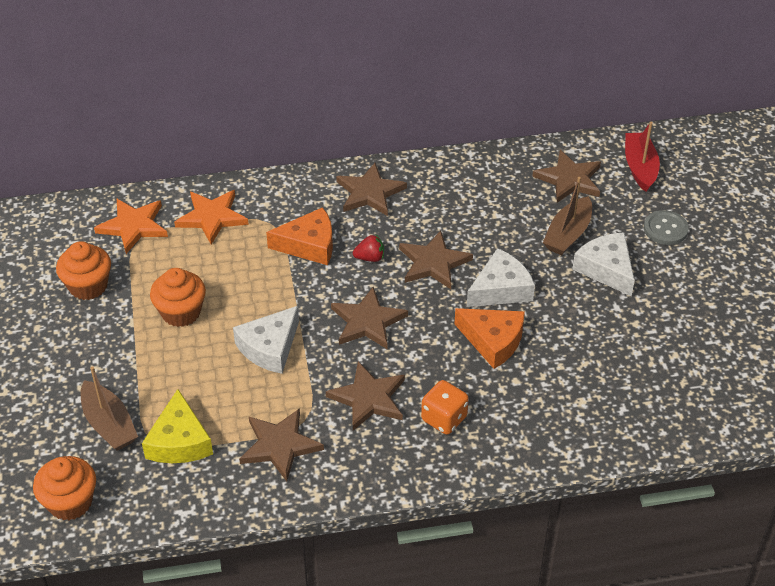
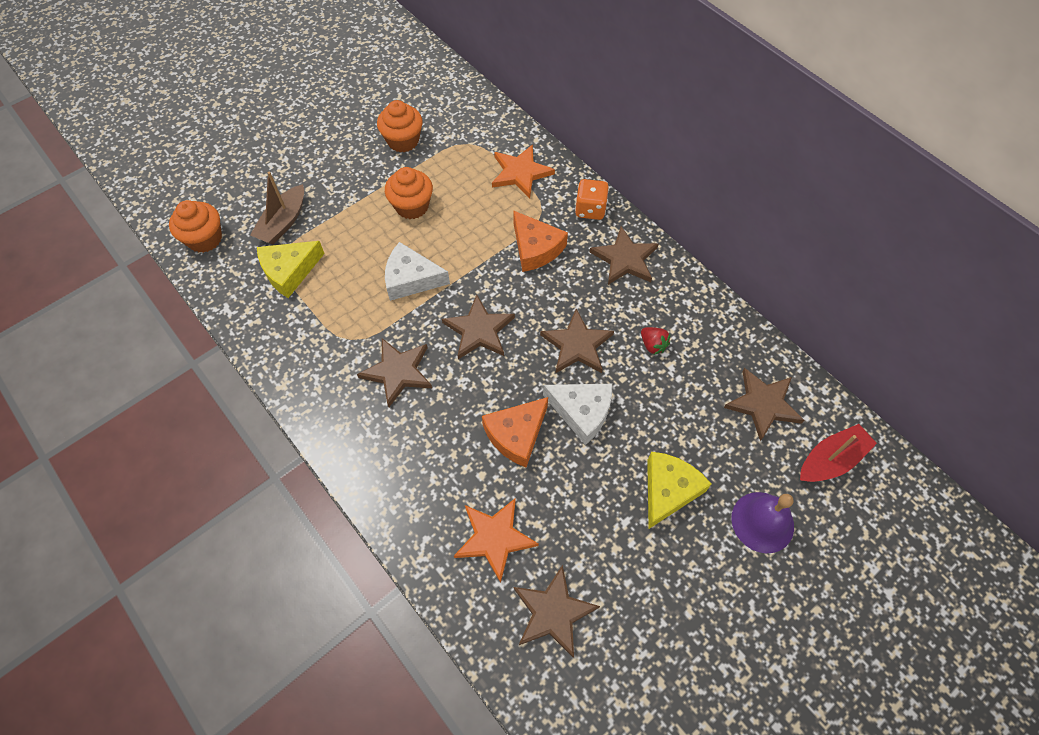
camera: 60 degrees right, 15 degrees up
orange star [94,199,168,254] -> orange star moved to [454,498,539,583]
brown star [239,408,324,482] -> brown star moved to [514,565,600,658]
red strawberry [353,235,384,262] -> red strawberry moved to [641,327,670,355]
orange dice [421,380,469,435] -> orange dice moved to [575,179,609,220]
orange cheese [455,308,525,369] -> orange cheese turned 45 degrees clockwise [482,397,548,468]
brown boat [543,177,592,255] -> none
white cheese [572,232,635,297] -> yellow cheese [647,452,711,529]
grey button [644,210,689,245] -> purple bell [731,492,794,553]

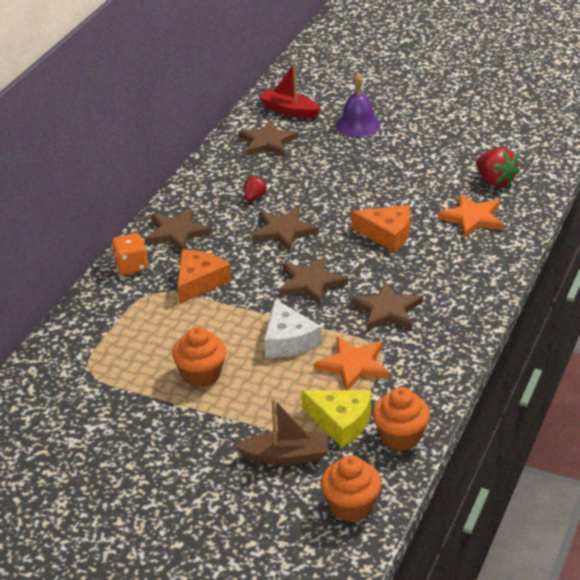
camera: 115 degrees left, 25 degrees down
orange cupcake [377,100,423,152] -> orange cupcake moved to [372,387,430,451]
orange star [492,144,555,198] -> orange star moved to [314,337,389,390]
brown star [514,565,600,658] -> red strawberry [476,147,520,187]
white cheese [543,384,612,445] -> none
yellow cheese [647,452,711,529] -> none

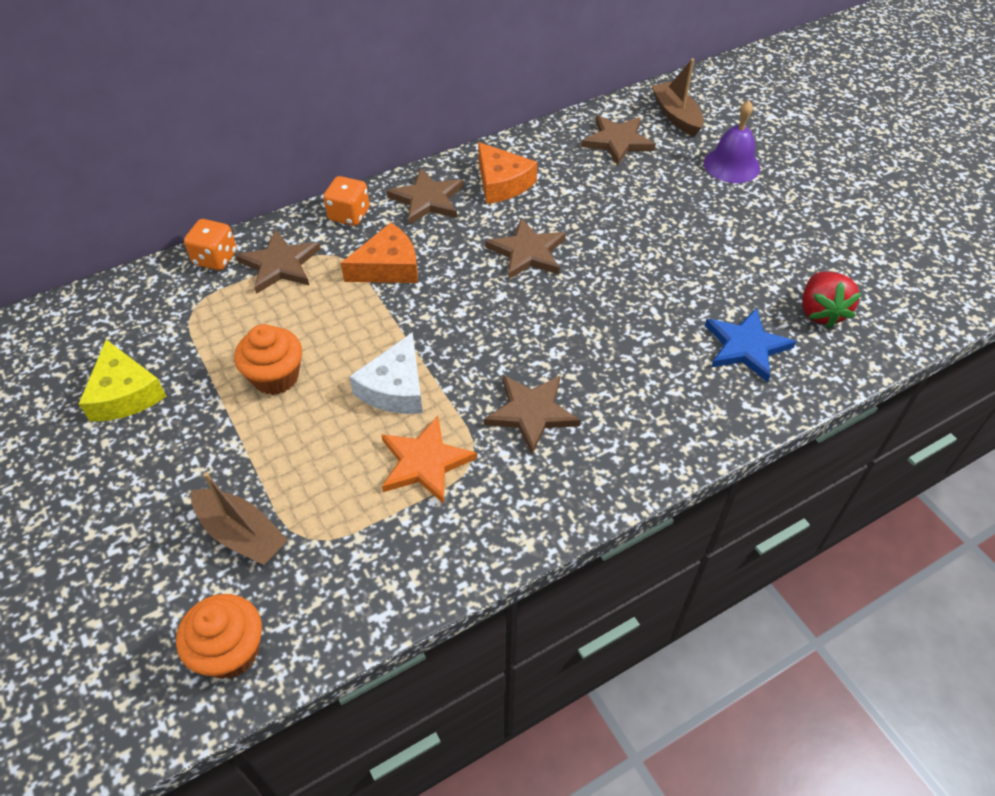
camera: 35 degrees right, 15 degrees up
red strawberry [244,175,267,201] -> none
red boat [259,62,321,118] -> brown boat [652,59,704,136]
brown star [279,257,348,305] -> brown star moved to [236,229,321,294]
yellow cheese [302,390,371,447] -> yellow cheese moved to [79,340,167,422]
orange cheese [351,205,410,252] -> orange cheese moved to [478,142,537,204]
orange cupcake [372,387,430,451] -> none
orange star [438,194,504,238] -> blue star [705,308,796,382]
none -> orange dice [184,219,237,270]

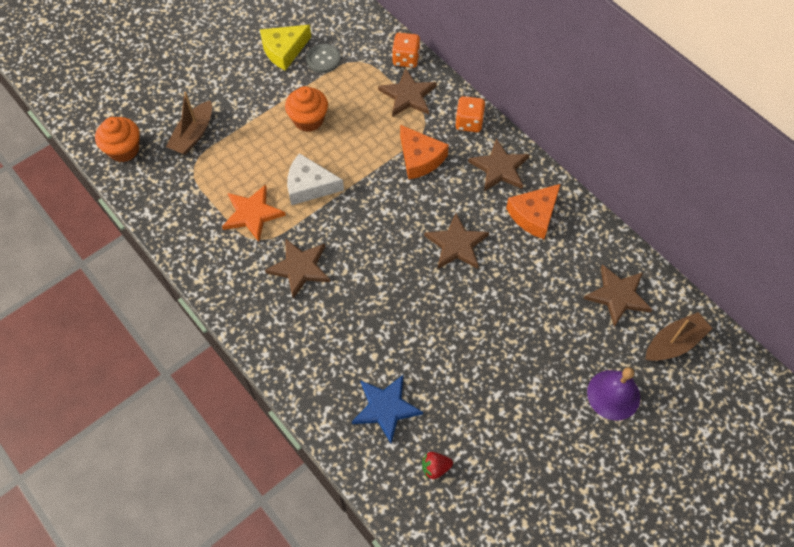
camera: 80 degrees right, 10 degrees up
red strawberry [802,272,861,329] -> red strawberry [422,452,453,479], size x0.59
none -> grey button [306,44,341,73]

